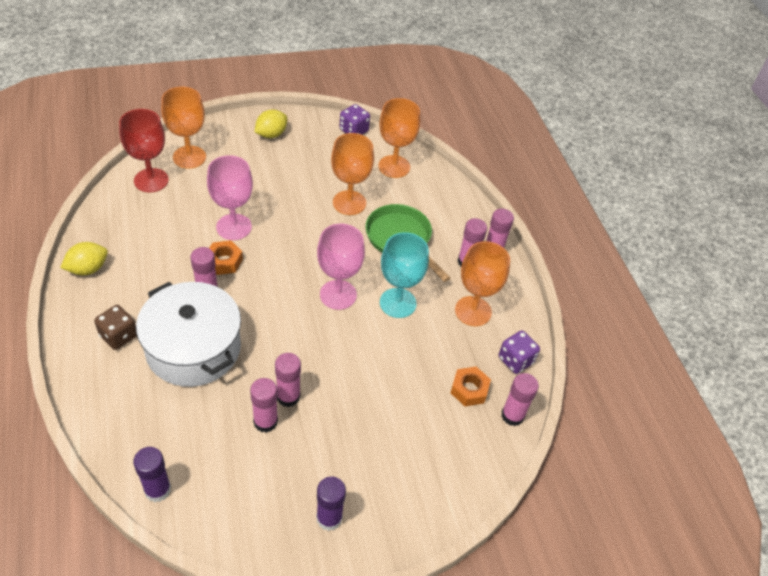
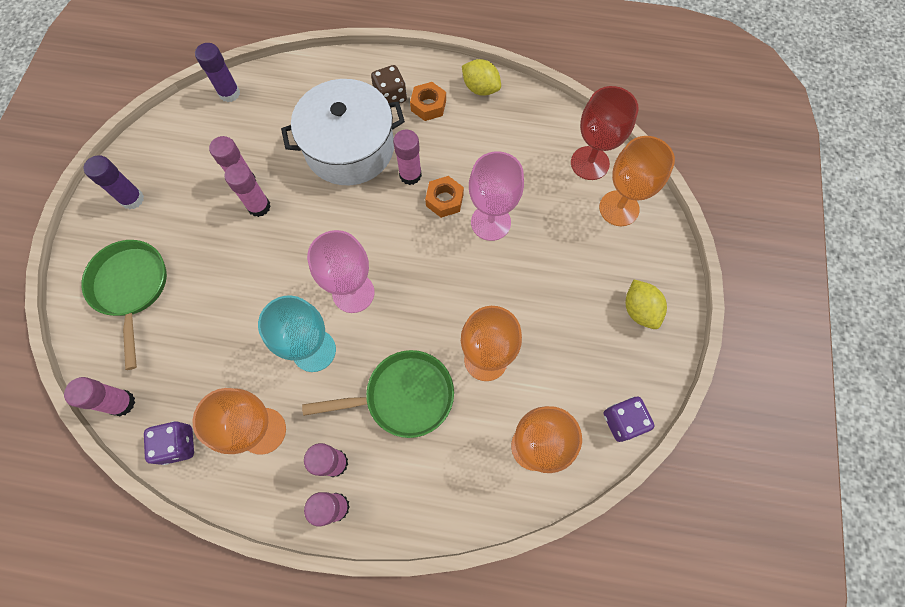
camera: 120 degrees right, 20 degrees up
yellow lemon [60,242,108,275] -> yellow lemon turned 45 degrees counterclockwise [462,59,501,96]
orange nut [451,367,491,406] -> orange nut moved to [410,82,446,121]
none -> green pan [81,240,167,370]

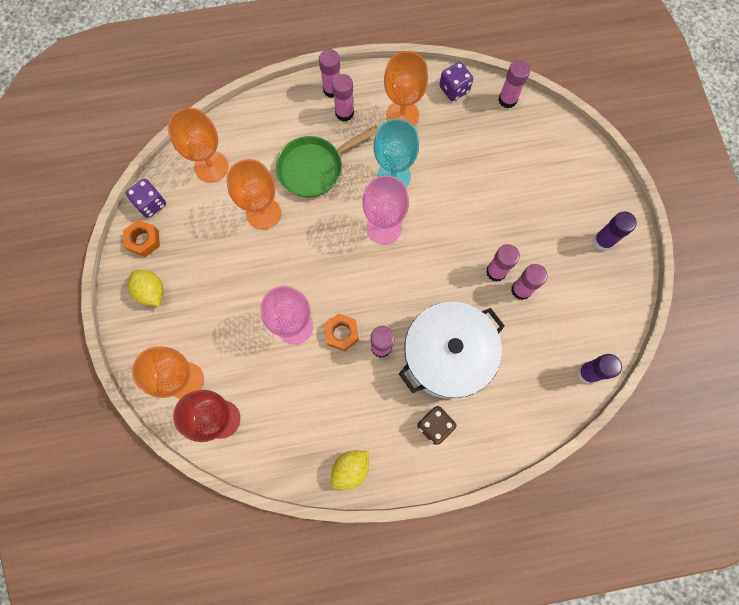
camera: 160 degrees right, 5 degrees up
green pan [81,240,167,370] -> none
orange nut [410,82,446,121] -> orange nut moved to [123,220,160,257]
yellow lemon [462,59,501,96] -> yellow lemon turned 60 degrees counterclockwise [331,451,369,490]

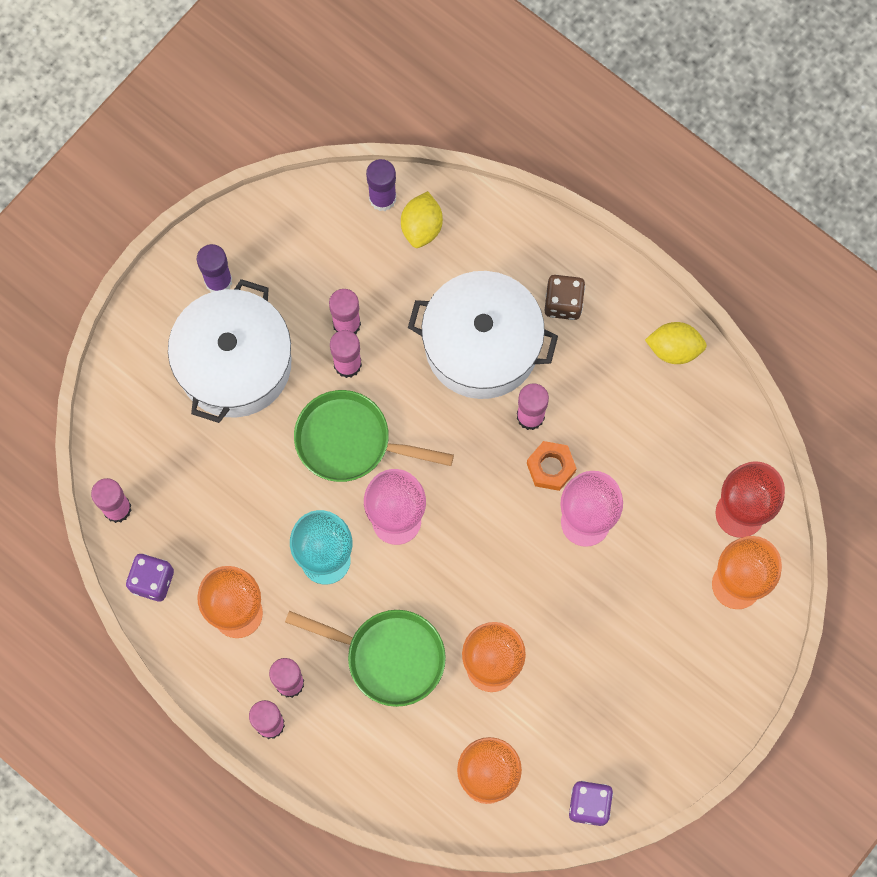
camera: 130 degrees left, 0 degrees up
orange nut [123,220,160,257] -> none
yellow lemon [128,270,164,306] -> yellow lemon moved to [401,191,443,248]
none -> white pot [168,279,292,423]
none -> green pan [294,390,454,482]

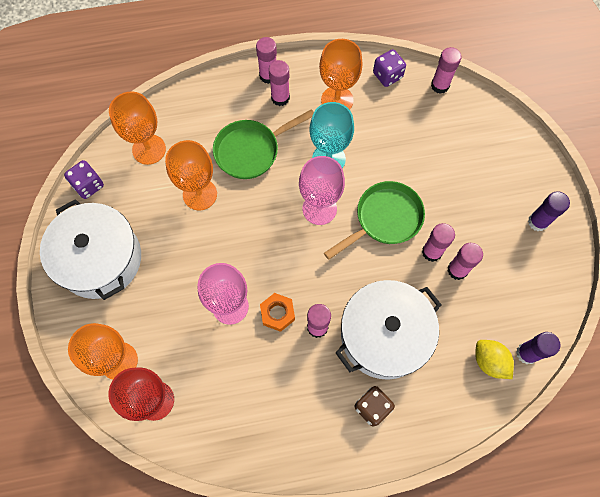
camera: 130 degrees right, 5 degrees down
white pot [168,279,292,423] -> white pot moved to [40,199,141,300]
yellow lemon [645,322,707,364] -> none

